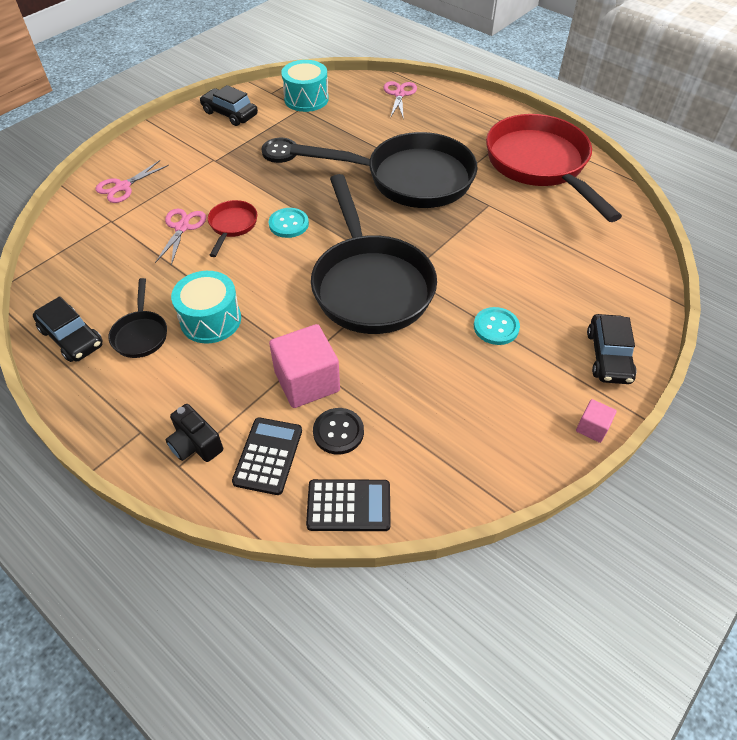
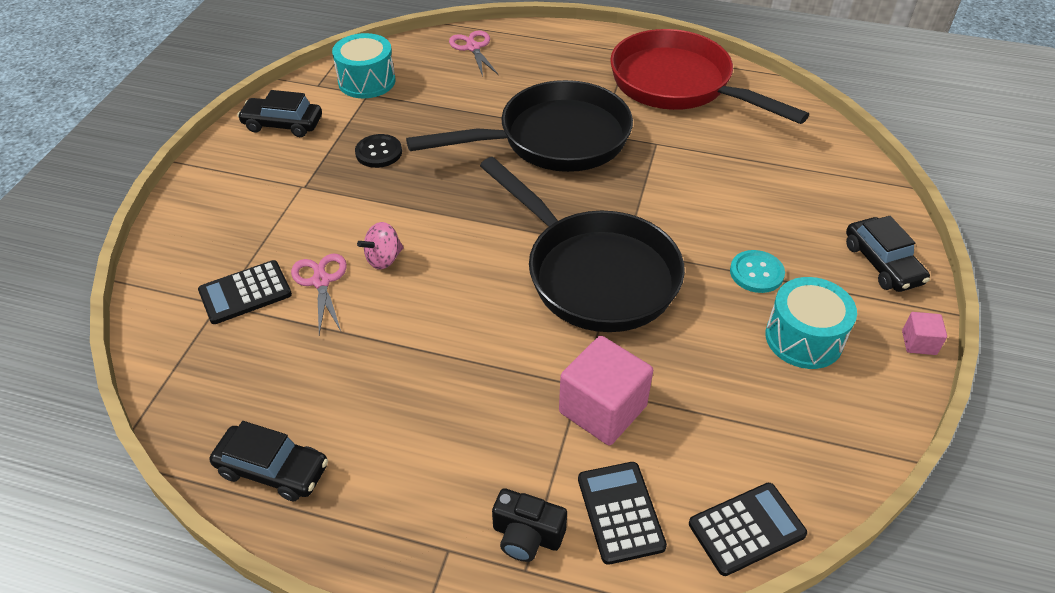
camera: 25 degrees left, 5 degrees down
pink scissors [95,160,169,203] -> none
black pan [109,278,167,358] -> none
turquoise drum [171,271,241,343] -> turquoise drum moved to [765,277,857,369]
red pan [208,200,257,257] -> pink spinning top [357,222,404,269]
turquoise button [269,208,309,238] -> none
black button [313,408,364,455] -> none
none -> black calculator [198,260,292,324]

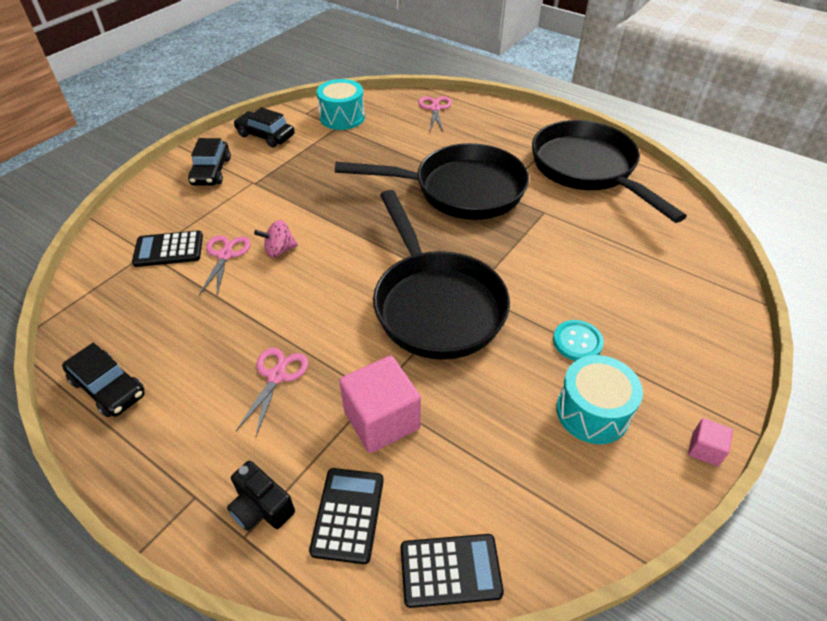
camera: 20 degrees right, 0 degrees up
black button [355,134,402,168] -> none
red pan [610,29,809,124] -> black pan [532,120,687,223]
black car [846,216,930,292] -> black car moved to [188,138,231,186]
none -> pink scissors [236,348,308,436]

